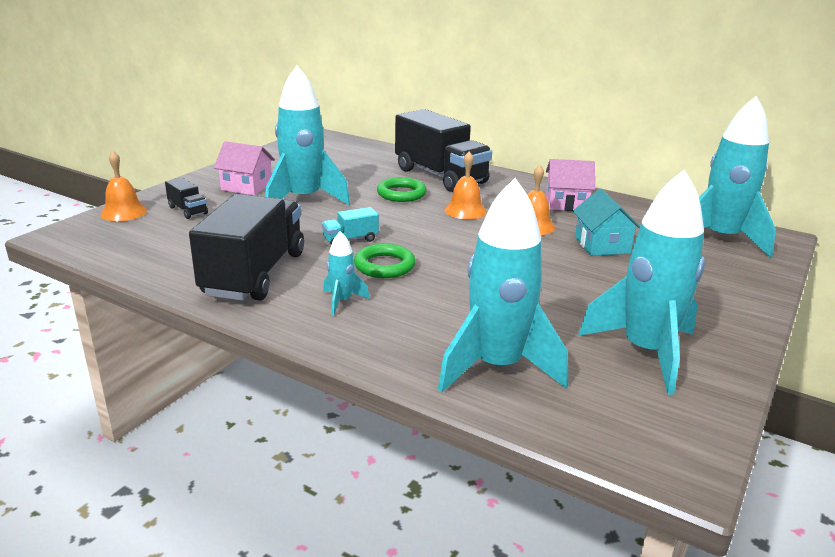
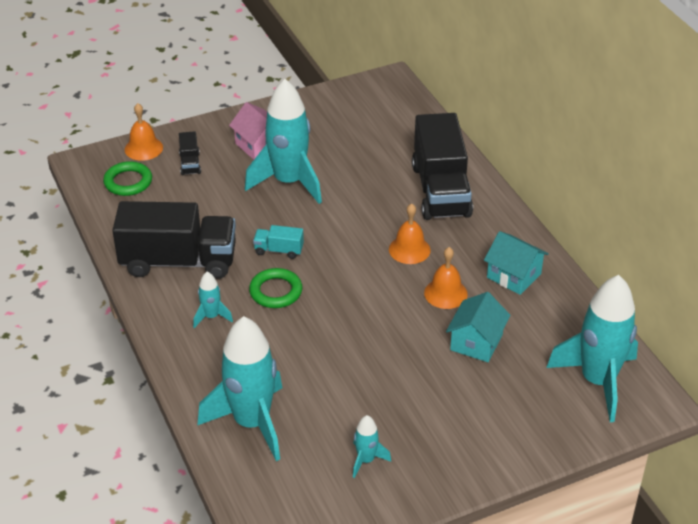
camera: 35 degrees right, 15 degrees up
black truck [189,194,304,301] -> black truck turned 45 degrees clockwise [112,201,236,279]
green ring [377,177,427,202] -> green ring moved to [103,161,152,196]
pink house [546,159,595,211] -> turquoise house [484,231,549,295]
turquoise rocket [578,170,705,395] -> turquoise rocket [353,415,391,478], size x0.45

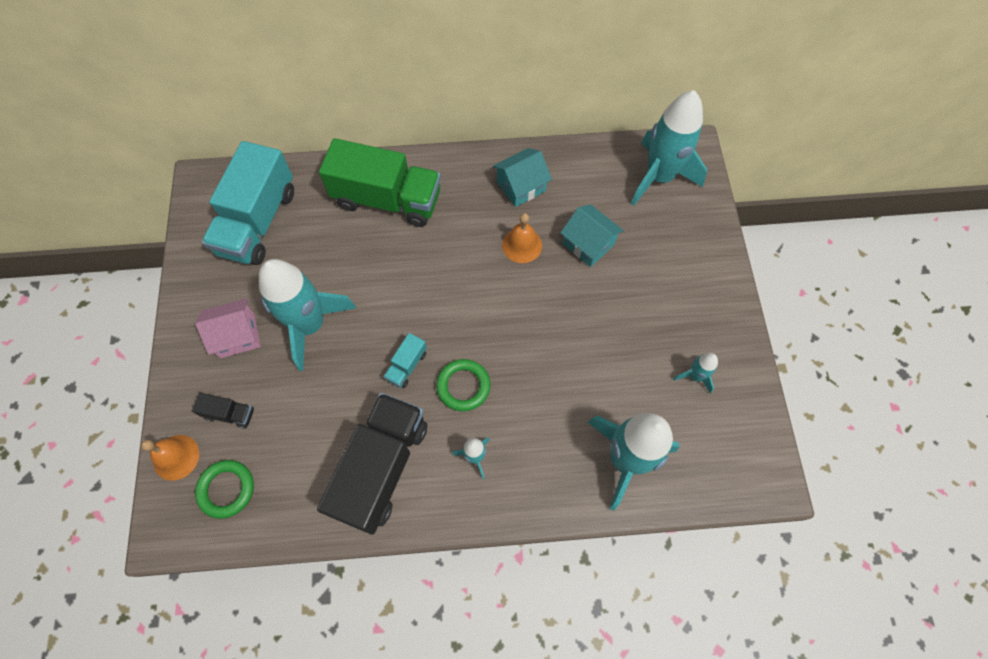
camera: 70 degrees left, 25 degrees up
orange bell [389,203,431,264] -> none
black truck [412,113,473,220] -> green truck [319,138,441,227]
none -> turquoise truck [202,141,294,265]

